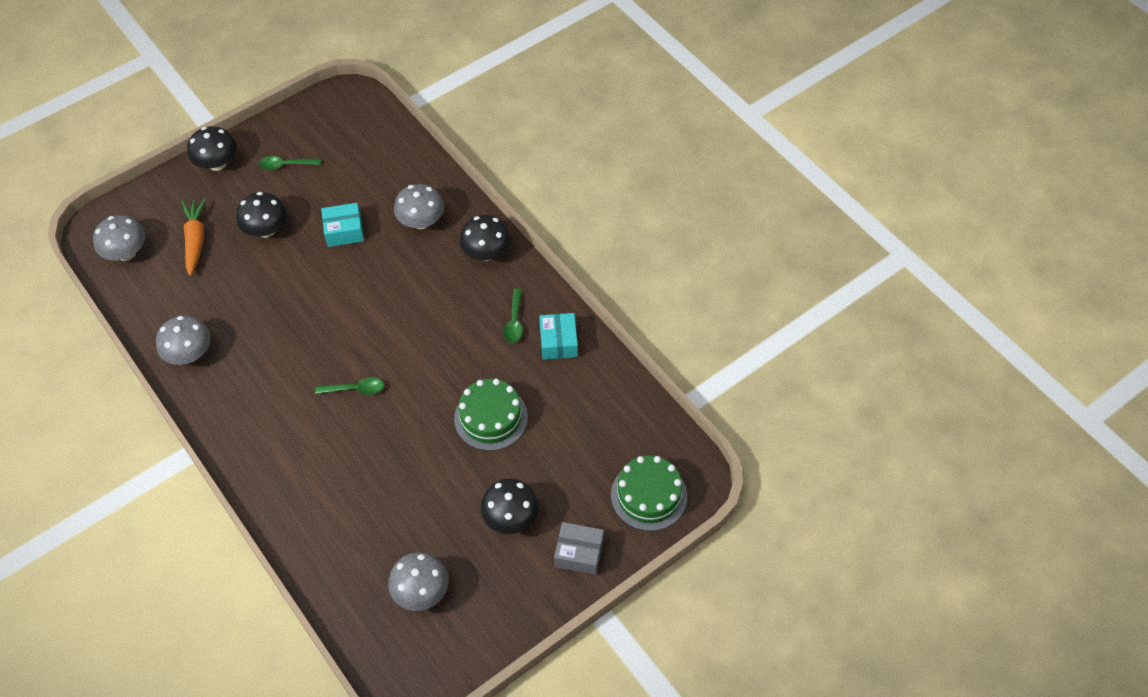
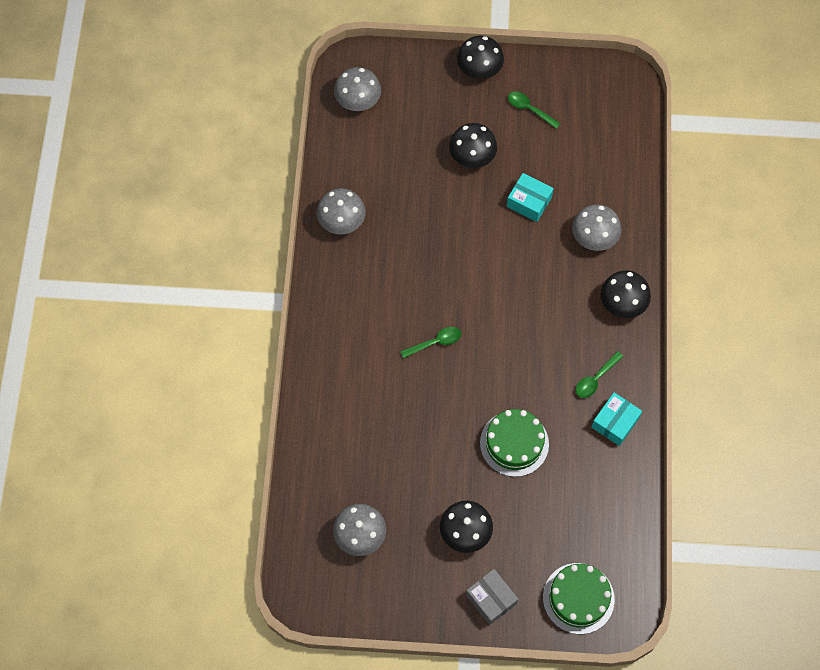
camera: 40 degrees right, 10 degrees up
orange carrot [182,198,206,276] -> none
green spoon [315,377,384,395] -> green spoon turned 60 degrees counterclockwise [400,327,461,359]

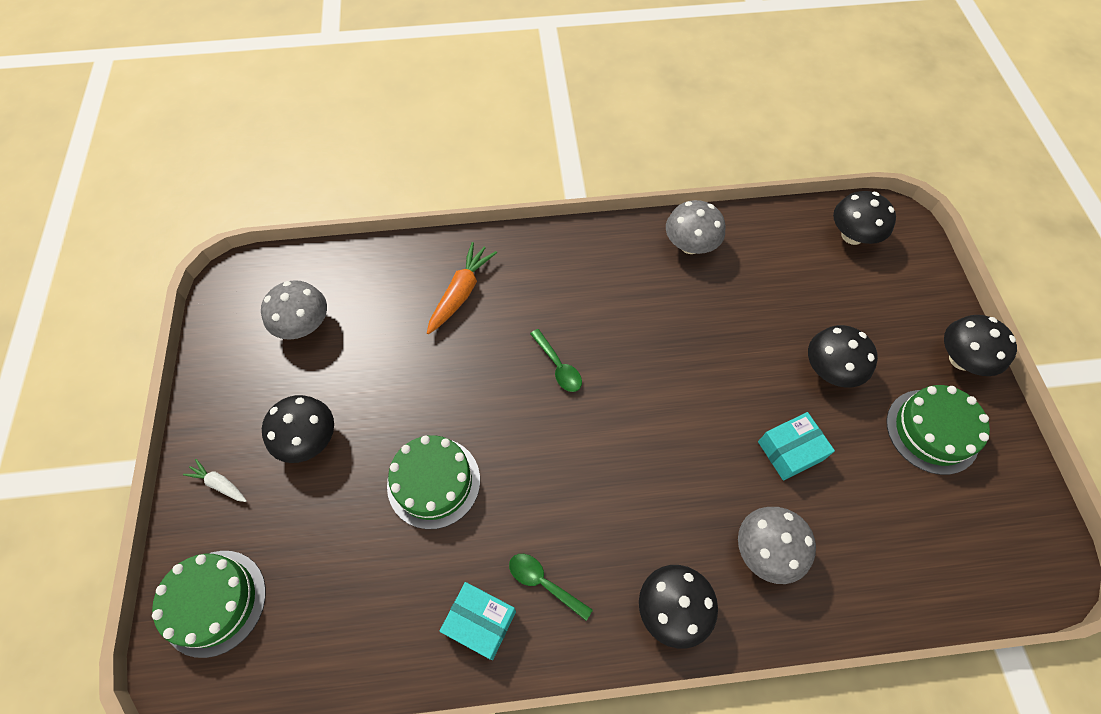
camera: 80 degrees right, 5 degrees down
grey mushroom [334,67,381,111] -> black mushroom [833,191,896,245]
grey box [466,569,518,625] -> white carrot [183,459,246,502]
turquoise box [507,173,554,222] -> turquoise box turned 45 degrees clockwise [758,412,835,480]
green spoon [508,92,560,129] -> green cake [886,385,990,475]
none -> orange carrot [427,242,497,334]

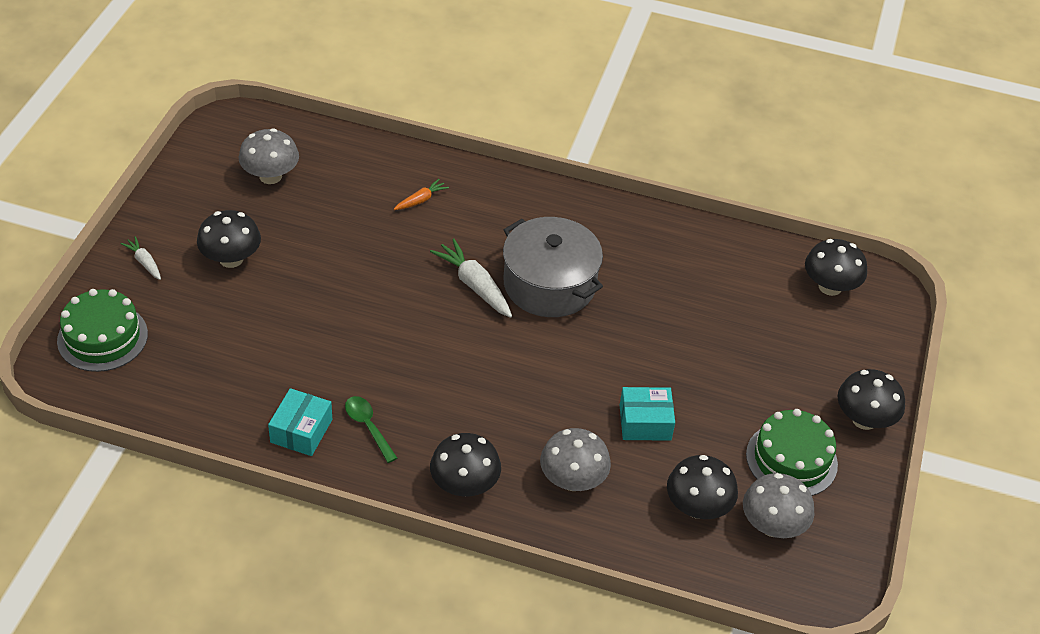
camera: 20 degrees right, 15 degrees down
green cake [387,435,480,529] -> none
orange carrot [427,242,497,334] -> orange carrot [394,179,449,210], size x0.56
turquoise box [440,582,516,660] -> turquoise box turned 60 degrees clockwise [268,388,332,456]
green spoon [530,329,582,392] -> white carrot [430,239,512,318]
grey mushroom [666,200,725,254] -> grey mushroom moved to [743,473,814,538]
black mushroom [808,325,878,388] -> black mushroom moved to [667,455,738,519]
none -> grey pot [503,217,603,317]

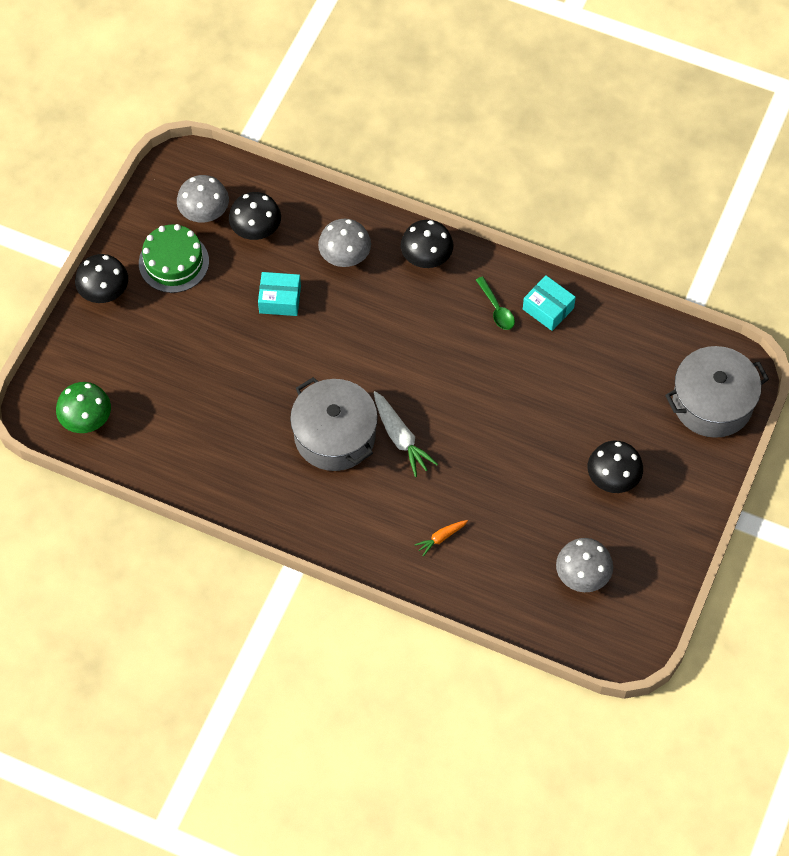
camera: 170 degrees left, 15 degrees up
green cake [57,289,148,372] -> grey pot [665,346,769,438]
white carrot [120,236,161,280] -> none
turquoise box [268,388,332,456] -> turquoise box turned 75 degrees counterclockwise [523,275,576,331]
black mushroom [805,239,867,296] -> green mushroom [56,382,111,433]

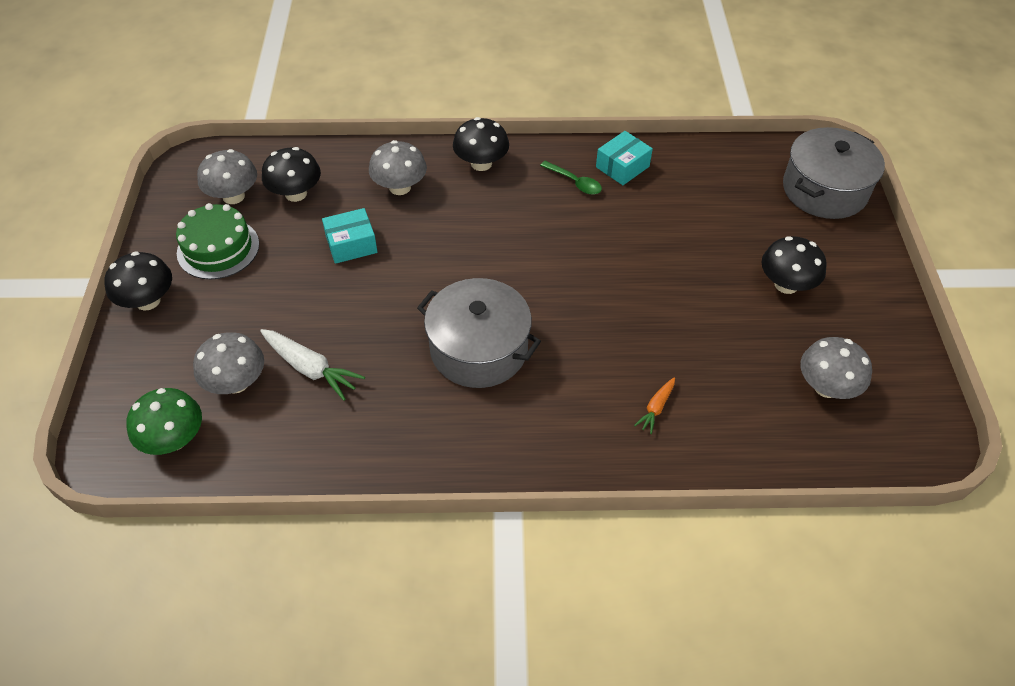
camera: 25 degrees left, 10 degrees down
white carrot [374,391,438,477] -> white carrot moved to [260,329,365,401]
turquoise box [523,275,576,331] -> turquoise box turned 60 degrees counterclockwise [596,131,653,185]
none -> grey mushroom [193,332,264,394]

